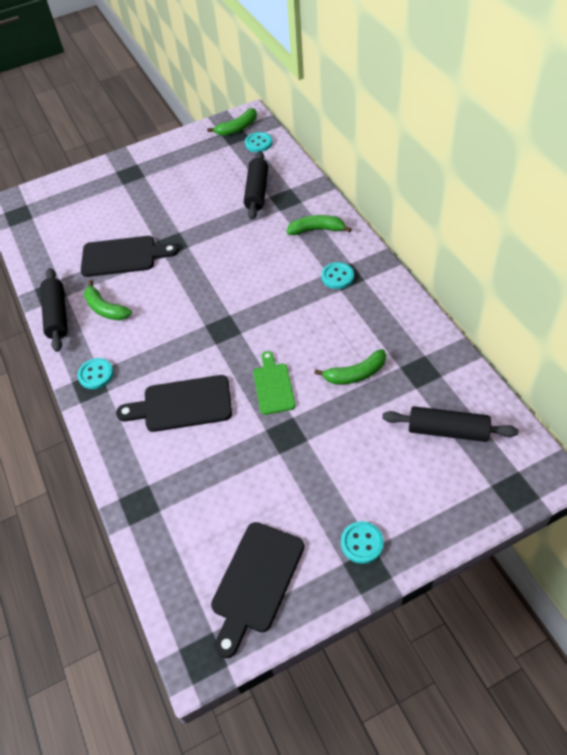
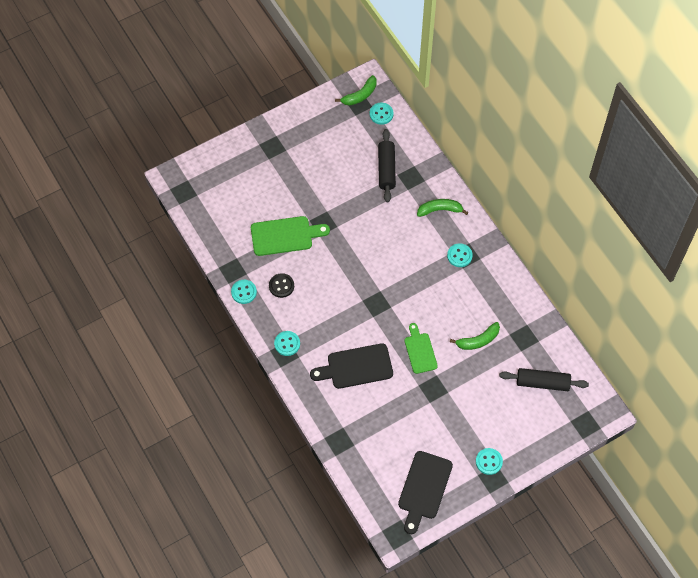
camera: 10 degrees left, 10 degrees up
black rolling pin [40,268,68,352] -> turquoise button [231,280,257,304]
black cutting board [81,236,179,277] -> green cutting board [251,216,330,256]
green banana [84,280,132,321] -> black button [269,273,294,298]

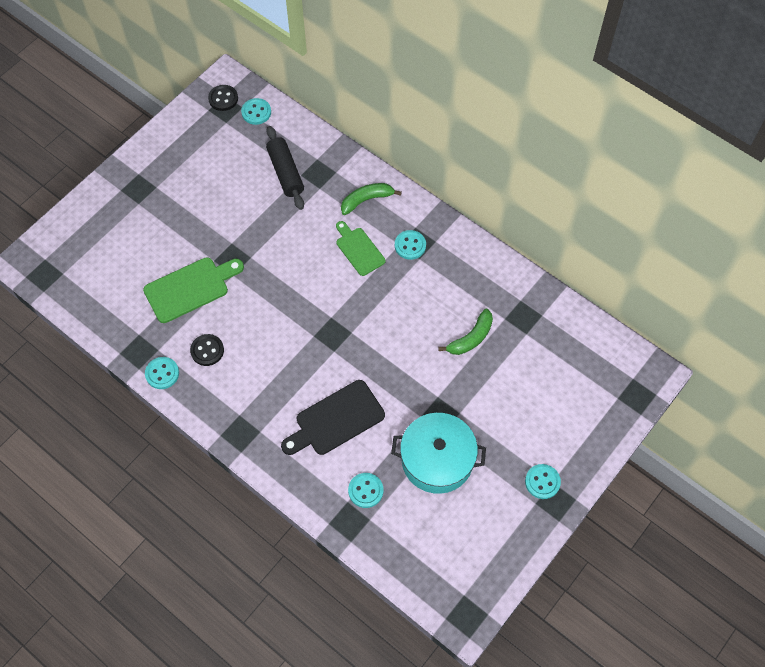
camera: 20 degrees left, 0 degrees up
turquoise button [274,331,300,356] -> turquoise button moved to [348,473,383,508]
green banana [335,75,377,106] -> black button [208,85,238,111]
black cutting board [398,451,453,534] -> none
green cutting board [405,323,438,374] -> green cutting board moved to [336,221,385,276]
black rolling pin [499,368,589,391] -> none
none -> turquoise pot [391,413,486,494]

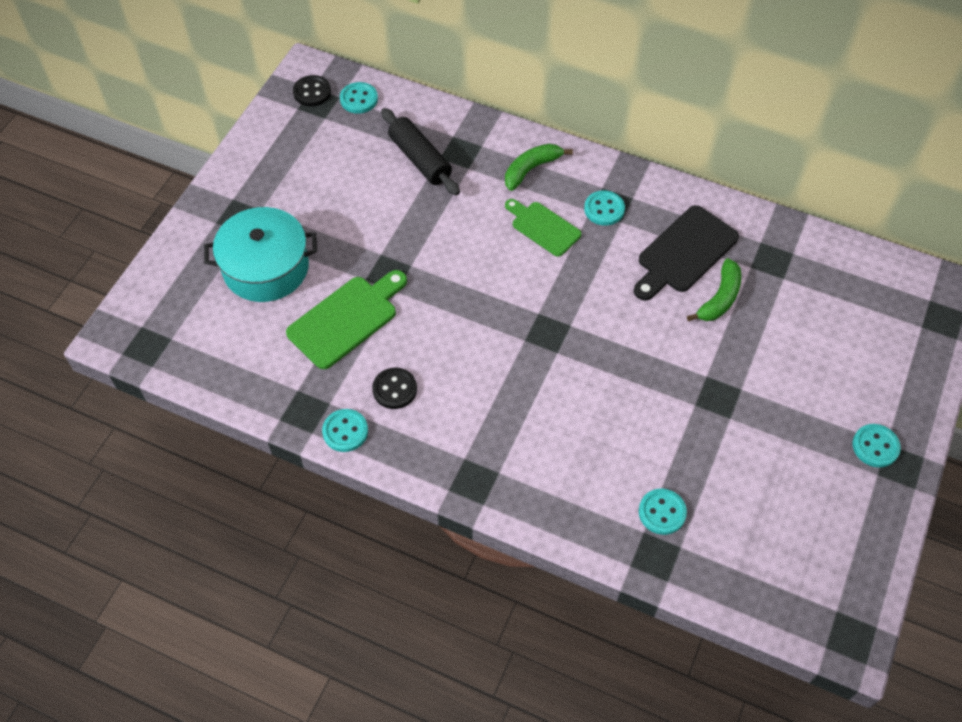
camera: 15 degrees left, 5 degrees down
black cutting board [281,380,385,455] -> black cutting board moved to [634,205,739,301]
turquoise pot [391,413,486,494] -> turquoise pot moved to [204,207,317,302]

